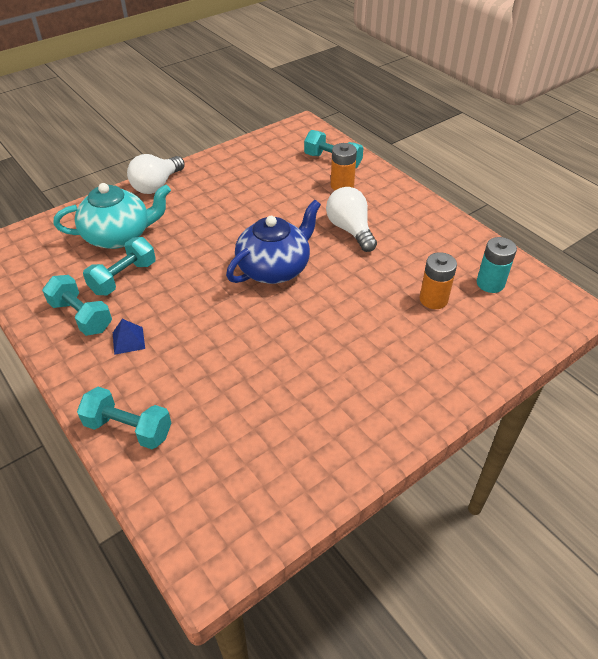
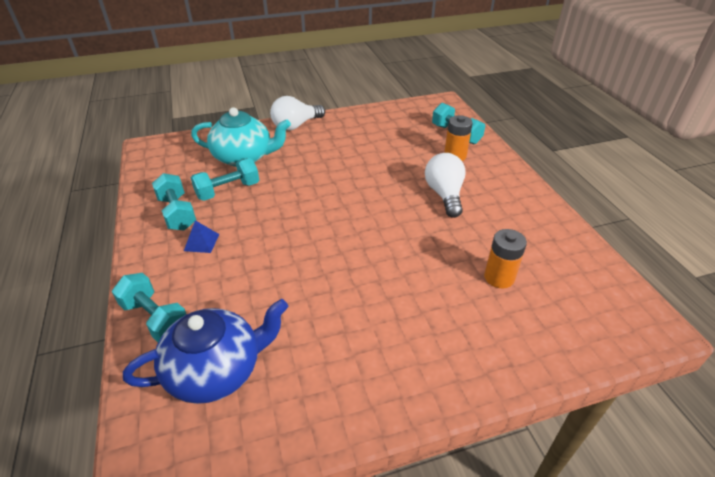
camera: 20 degrees right, 5 degrees down
blue teapot [226,200,321,284] -> blue teapot moved to [123,299,288,404]
turquoise battery [477,237,517,293] -> none

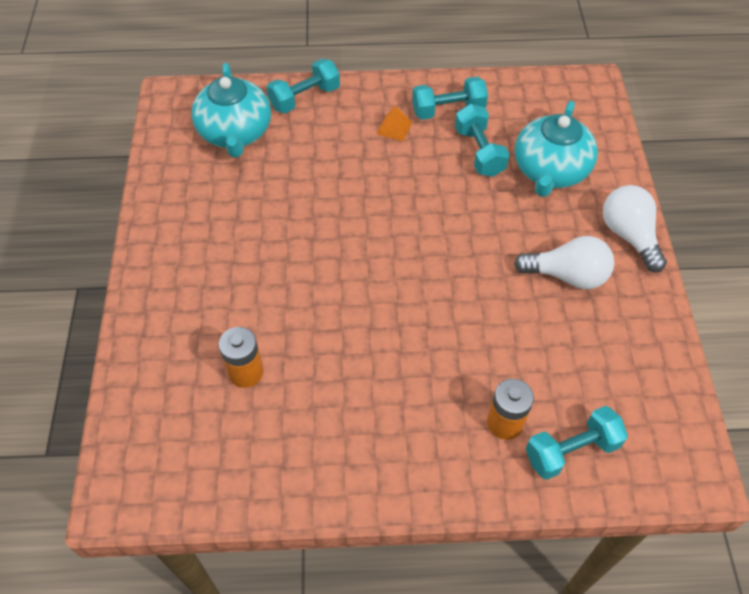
camera: 105 degrees right, 15 degrees up
blue teapot [123,299,288,404] -> turquoise teapot [191,63,271,158]
blue pyramid [184,220,219,253] -> orange pyramid [376,106,412,141]
white light bulb [425,153,465,218] -> white light bulb moved to [514,236,614,289]

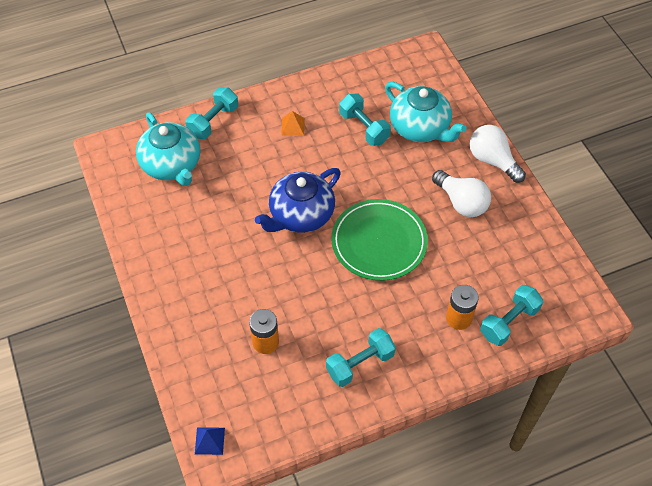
camera: 20 degrees left, 0 degrees up
turquoise dumbbell [412,76,488,120] -> turquoise dumbbell moved to [326,328,396,387]
white light bulb [514,236,614,289] -> white light bulb turned 60 degrees clockwise [432,170,491,217]
turquoise teapot [515,101,598,197] -> turquoise teapot turned 45 degrees counterclockwise [385,82,467,142]
none -> blue pyramid [195,427,225,455]
none -> blue teapot [255,168,341,233]
none -> green plate [331,199,428,281]

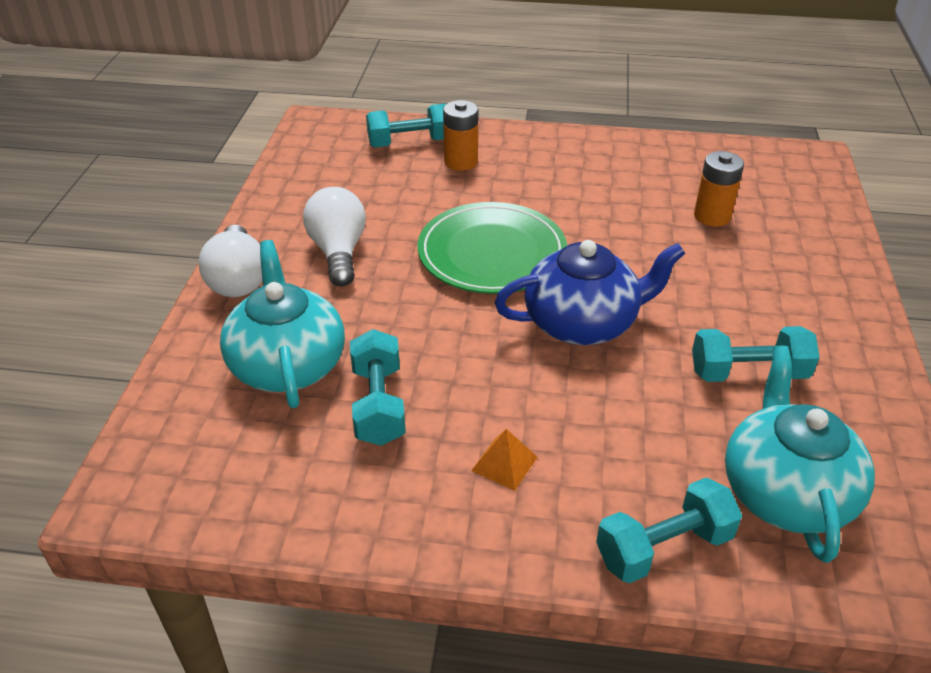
camera: 150 degrees left, 15 degrees down
blue pyramid [195,427,225,455] -> none
turquoise dumbbell [326,328,396,387] -> turquoise dumbbell moved to [692,326,820,382]

